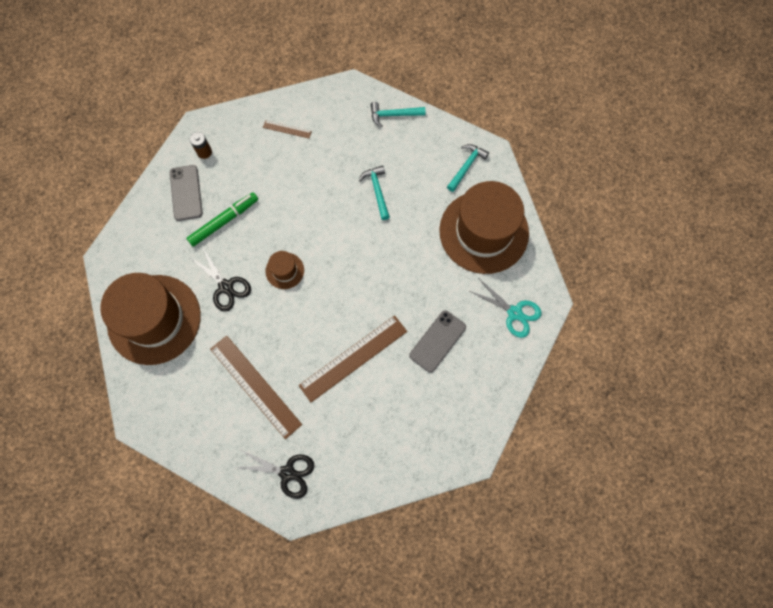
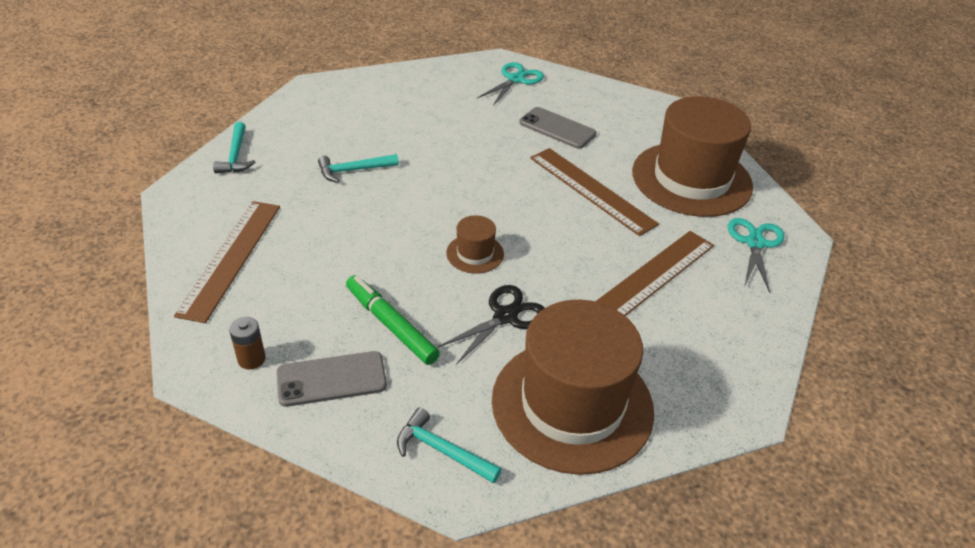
camera: 95 degrees left, 30 degrees down
black scissors [236,450,314,499] -> turquoise scissors [728,218,785,293]
brown ruler [263,120,312,138] -> brown ruler [174,201,280,323], size x2.21
brown hat [439,181,529,274] -> brown hat moved to [632,96,753,217]
turquoise hammer [447,144,489,192] -> turquoise hammer moved to [397,408,502,483]

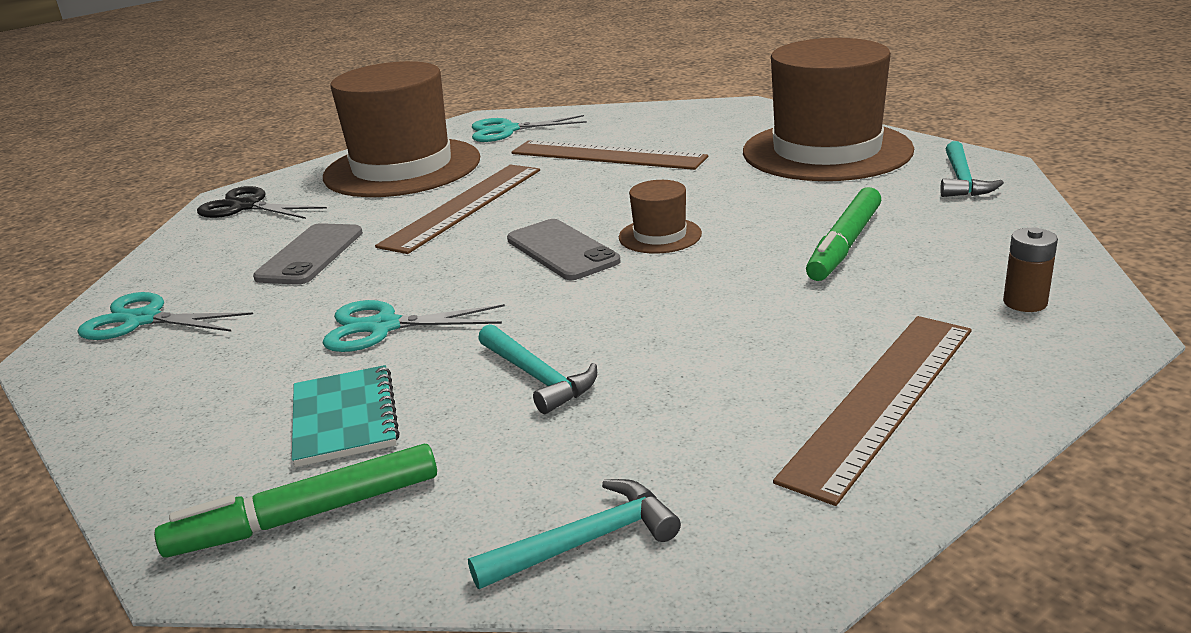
camera: 105 degrees left, 15 degrees down
brown ruler [174,201,280,323] -> brown ruler turned 45 degrees counterclockwise [773,316,972,506]
grey phone [277,351,387,407] -> grey phone moved to [507,219,621,280]
black scissors [437,285,545,365] -> black scissors moved to [197,186,327,219]
none -> green marker [154,444,437,558]
none -> turquoise notebook [292,365,400,467]
none -> turquoise scissors [323,300,505,352]

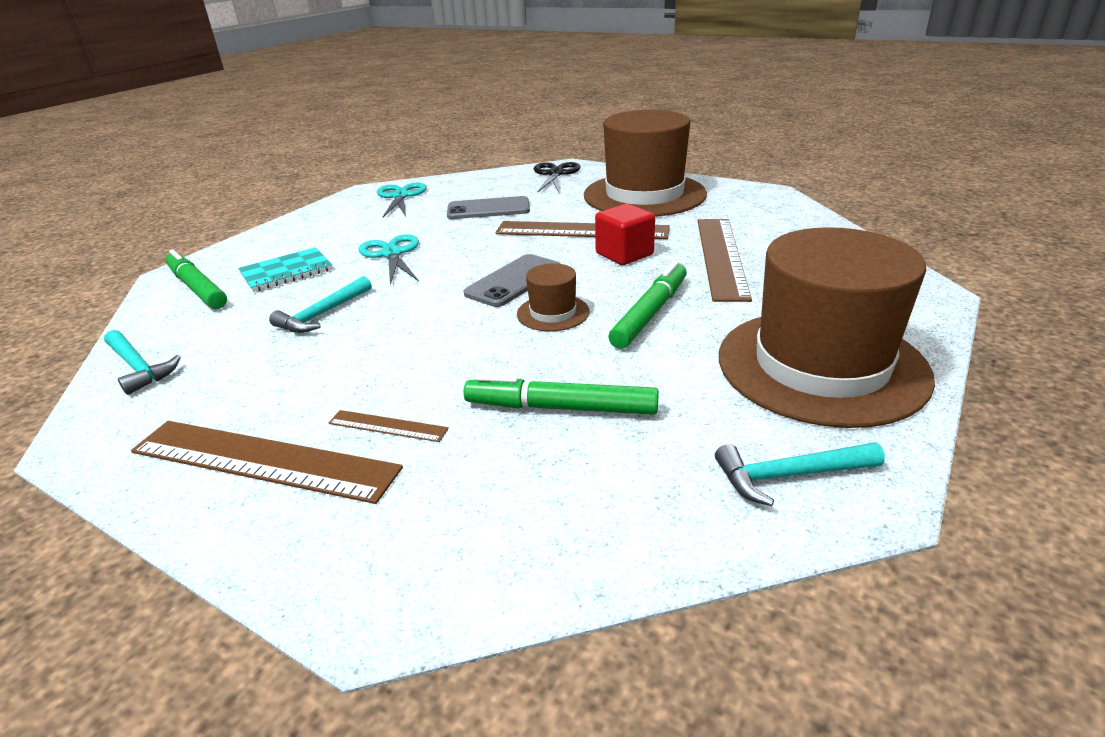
camera: 70 degrees right, 5 degrees up
turquoise scissors [472,115,587,142] -> none
brown battery [1003,228,1058,312] -> none
none -> brown ruler [328,410,449,442]
none -> red cube [595,204,655,265]
none -> green marker [608,261,687,349]

